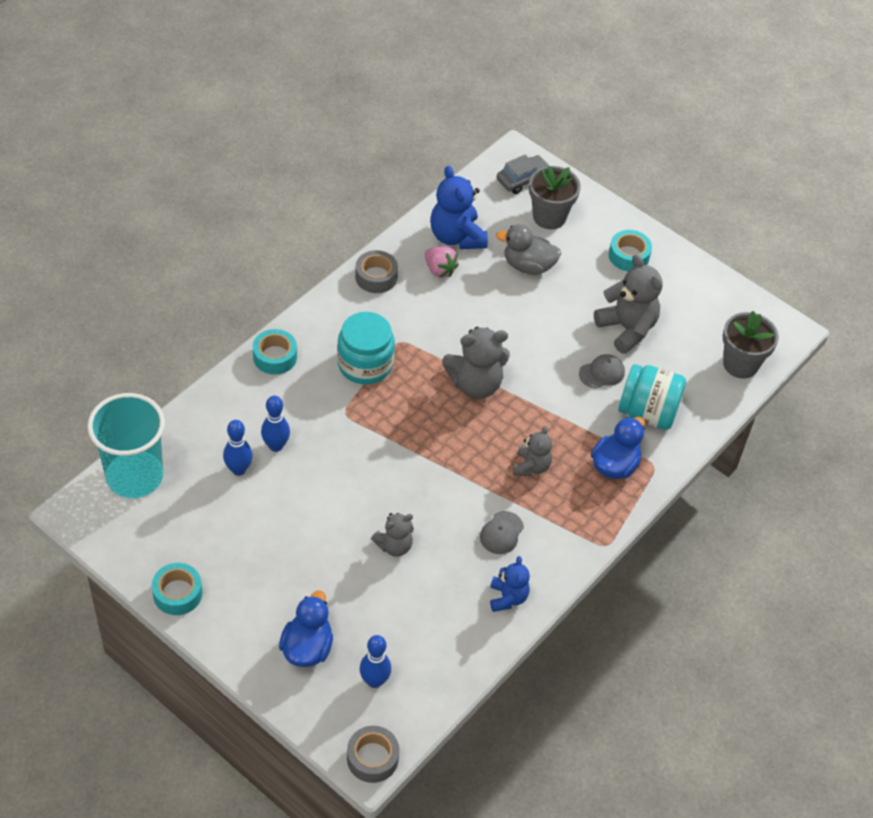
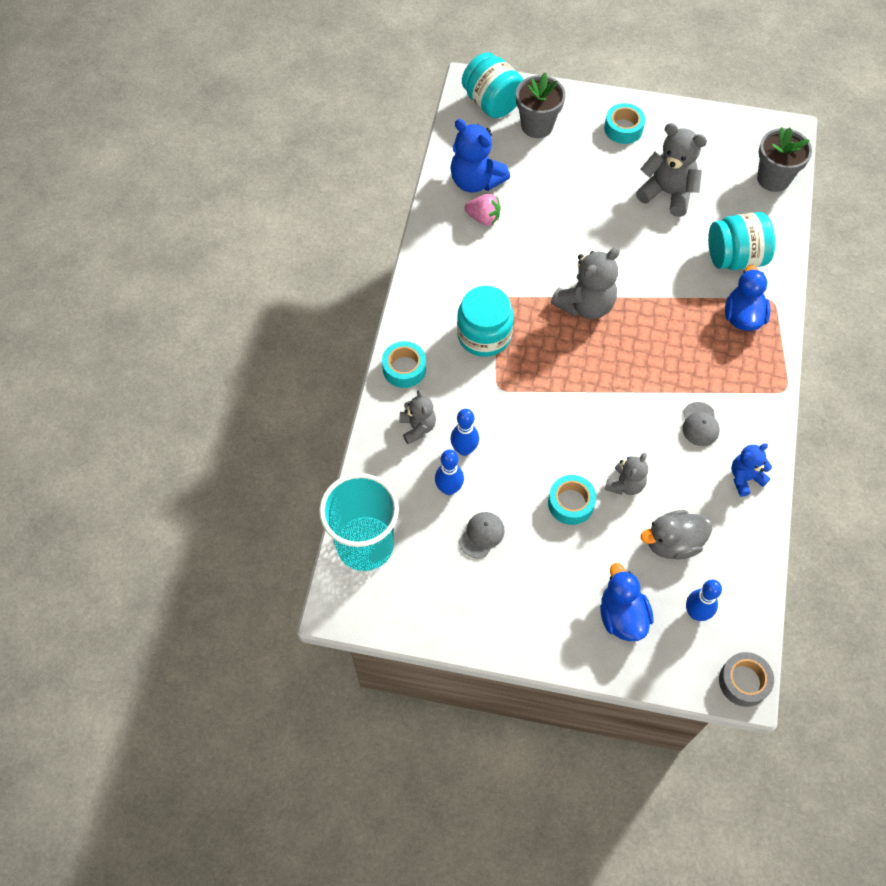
camera: 25 degrees left, 10 degrees up
turquoise tape [152,563,202,615] -> turquoise tape moved to [548,475,596,525]
grey tape [355,250,398,293] -> none
blue teddy bear [490,556,530,612] -> blue teddy bear turned 90 degrees counterclockwise [731,443,772,497]
grey duck [496,224,561,275] -> grey duck moved to [641,510,712,559]
grey car [497,155,551,194] -> turquoise jar [462,52,524,118]
grey teddy bear [513,426,552,476] -> grey teddy bear moved to [400,389,436,444]
grey cap [579,354,625,389] -> grey cap moved to [459,512,505,559]

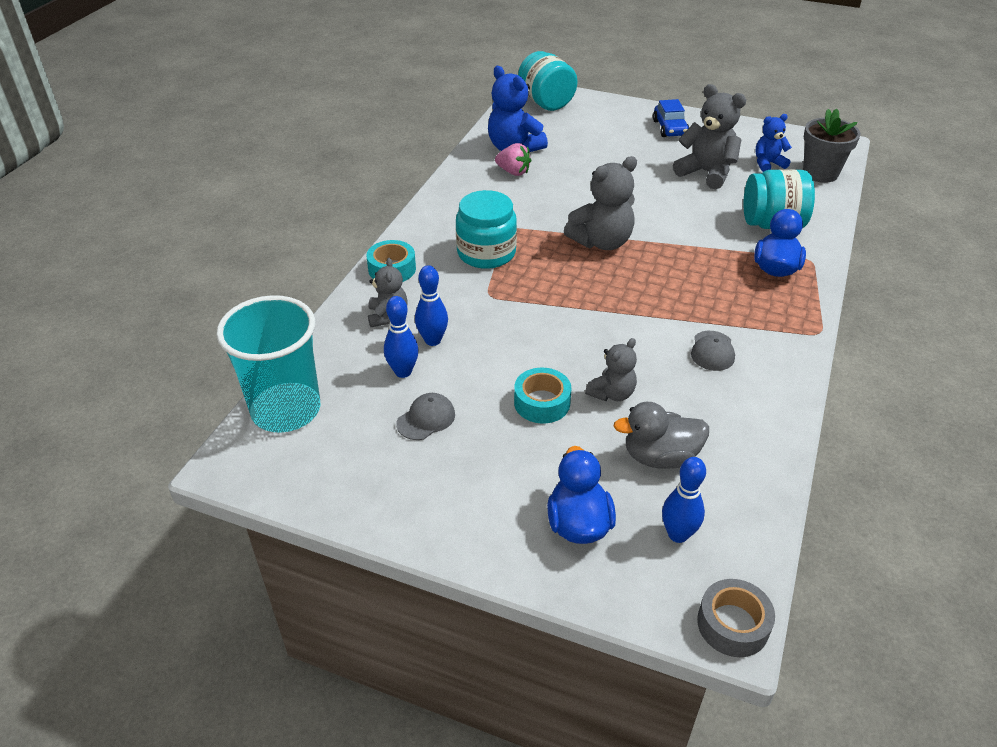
camera: 10 degrees right, 20 degrees down
grey flower pot [516,72,566,138] -> none
turquoise tape [604,103,645,144] -> blue car [653,99,689,137]
blue teddy bear [731,443,772,497] -> blue teddy bear moved to [756,114,792,172]

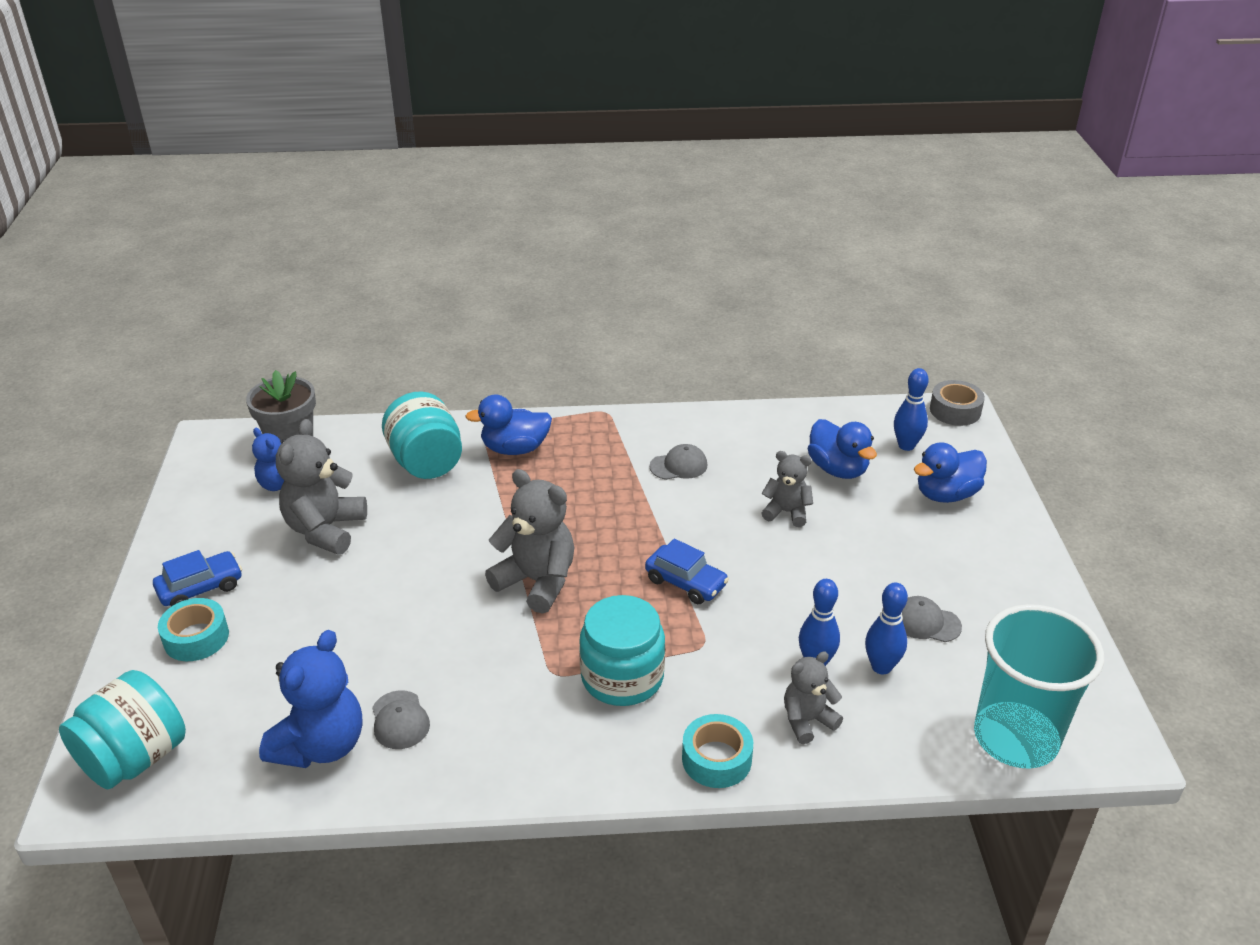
camera: 115 degrees left, 5 degrees down
pink strawberry [495,143,532,176] -> grey cap [372,690,430,749]
turquoise tape [514,368,571,423] -> turquoise tape moved to [158,598,229,661]
grey duck [613,402,709,469] -> blue duck [808,419,877,479]
none -> blue car [645,539,729,604]

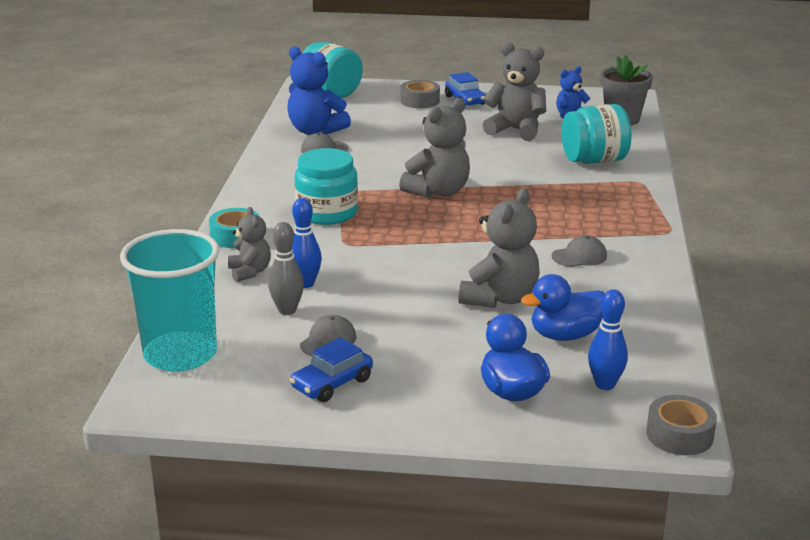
camera: 100 degrees right, 10 degrees down
turquoise tape [158,598,229,661] -> grey tape [400,80,440,108]
blue duck [465,395,552,455] -> none
blue car [645,539,729,604] -> blue car moved to [290,337,373,402]
grey cap [649,444,707,480] -> grey cap turned 105 degrees counterclockwise [552,235,607,267]
grey teddy bear [761,451,813,527] -> grey teddy bear [458,188,540,308], size x1.68
blue bowling pin [865,582,908,674] -> grey bowling pin [268,222,304,315]

